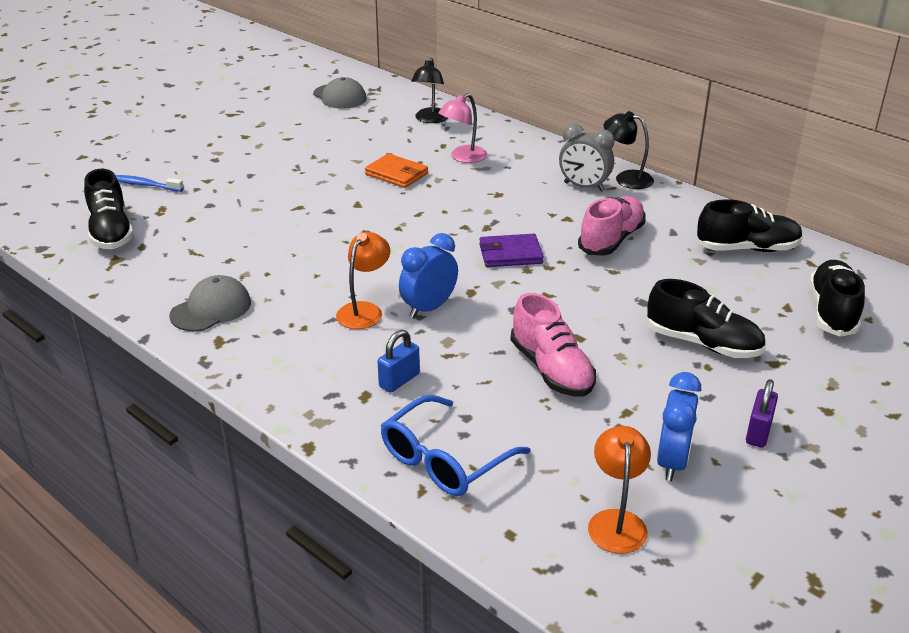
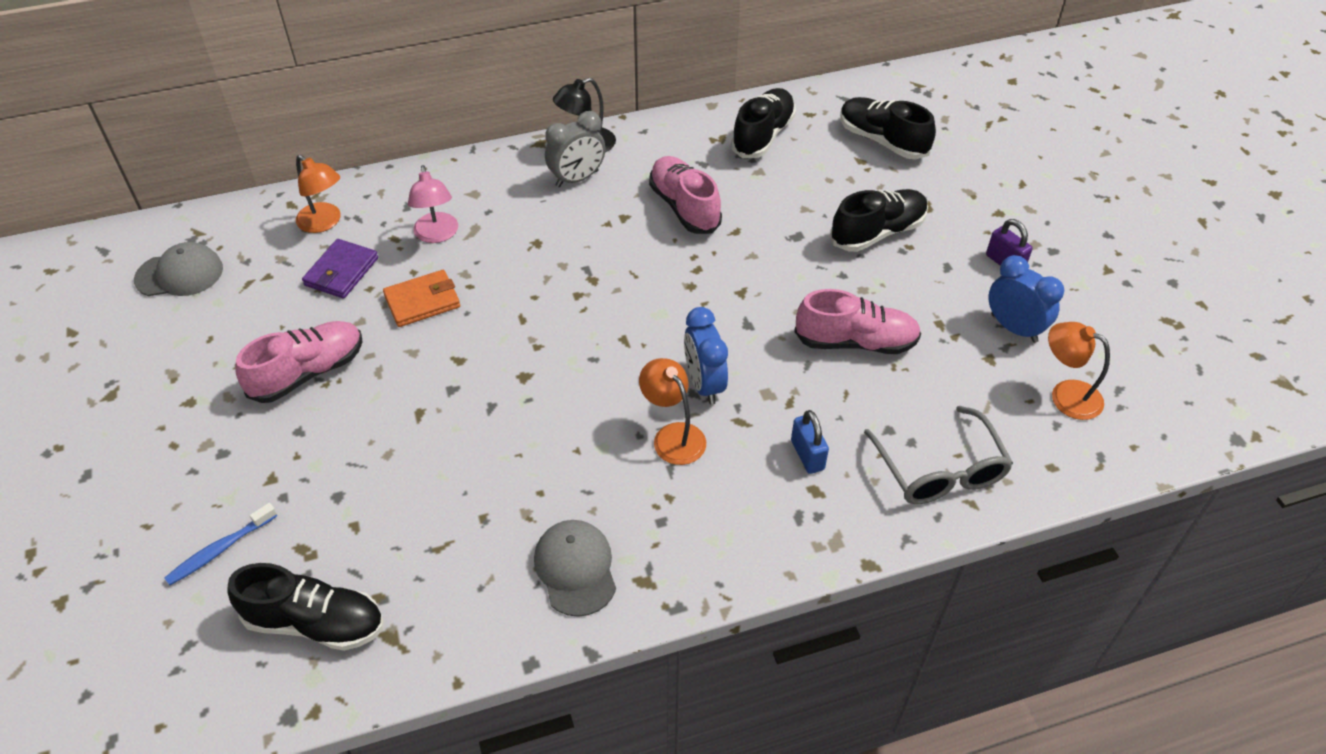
camera: 60 degrees left, 15 degrees up
blue glasses [381,395,531,496] -> grey glasses [864,406,1013,504]
black lamp [411,58,448,123] -> orange lamp [296,155,341,233]
purple wallet [479,234,544,267] -> purple wallet moved to [302,239,378,298]
none -> pink shoe [235,321,363,403]

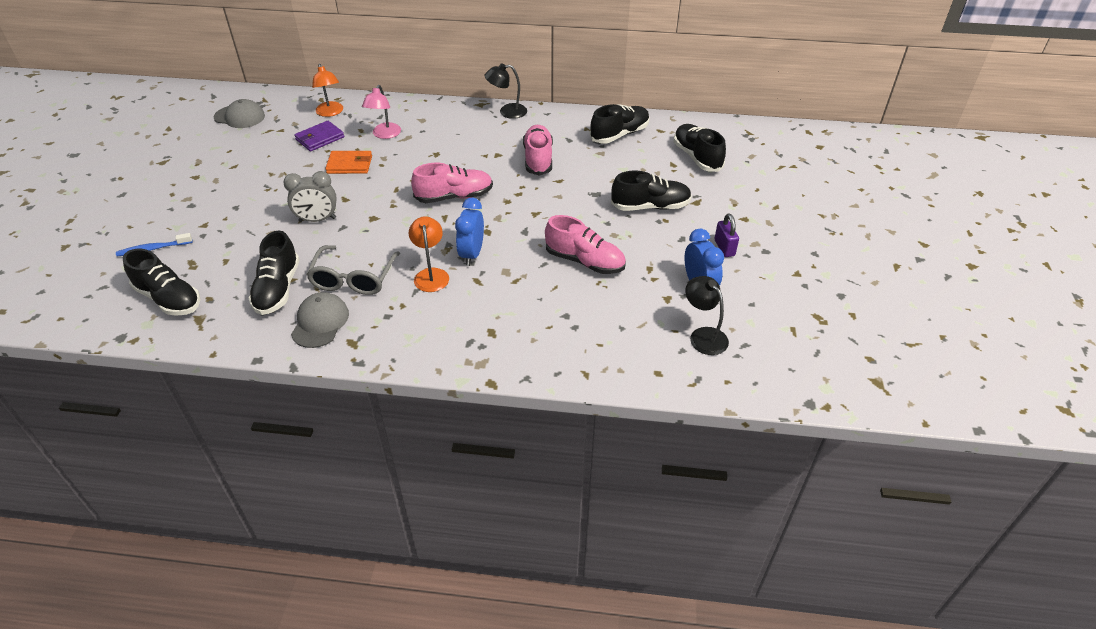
camera: 25 degrees right, 5 degrees down
pink shoe [235,321,363,403] -> pink shoe moved to [411,163,493,203]
grey clock [545,111,606,187] -> grey clock moved to [283,171,337,222]
blue padlock [791,410,829,474] -> none
grey glasses [864,406,1013,504] -> grey glasses moved to [306,245,400,295]
orange lamp [1048,322,1110,420] -> black lamp [685,276,729,355]
none -> black shoe [249,230,300,315]

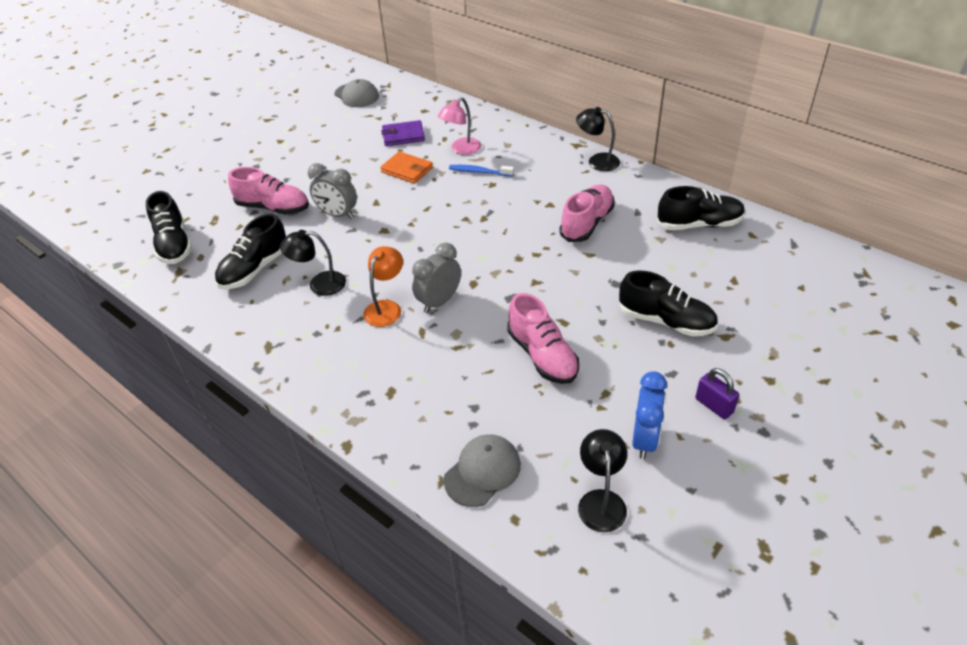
camera: 35 degrees right, 0 degrees up
blue toothbrush [116,233,193,257] -> blue toothbrush moved to [449,165,514,177]
grey cap [291,292,349,348] -> grey cap moved to [444,434,521,507]
grey glasses [306,245,400,295] -> black lamp [280,230,346,296]
orange lamp [312,64,343,117] -> none
pink shoe [411,163,493,203] -> pink shoe moved to [228,167,309,215]
blue clock [455,198,484,266] -> grey clock [412,243,461,313]
black shoe [674,124,726,172] -> none
purple padlock [714,214,739,257] -> purple padlock turned 60 degrees counterclockwise [695,368,739,419]

